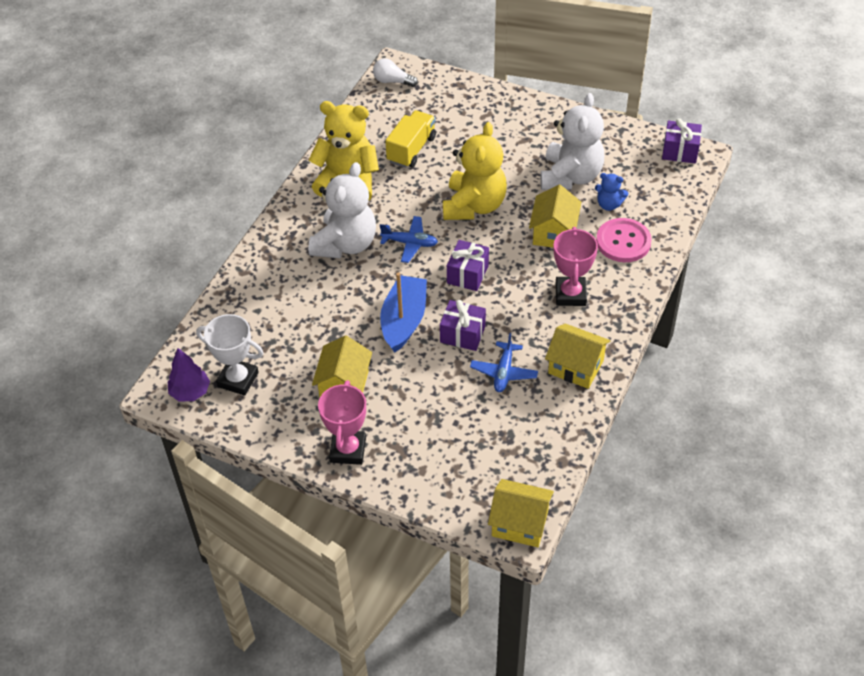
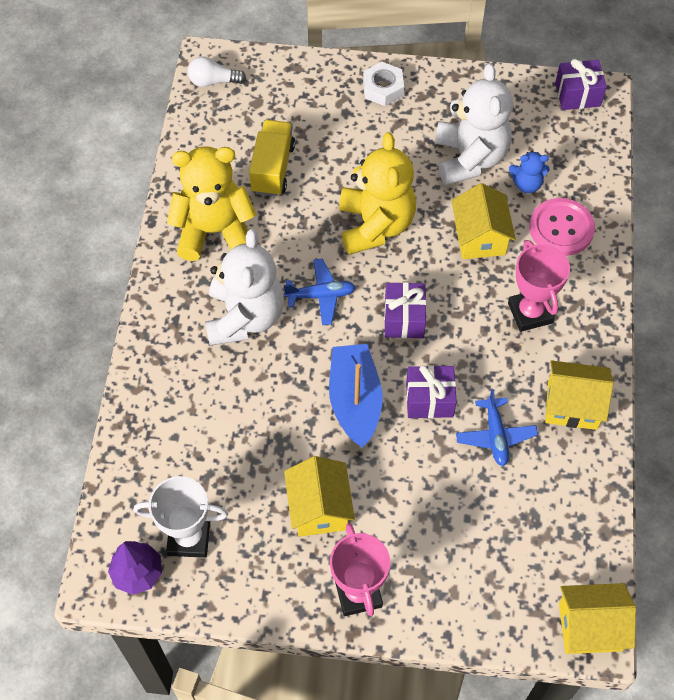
camera: 20 degrees left, 10 degrees up
none -> white nut [363,62,404,106]

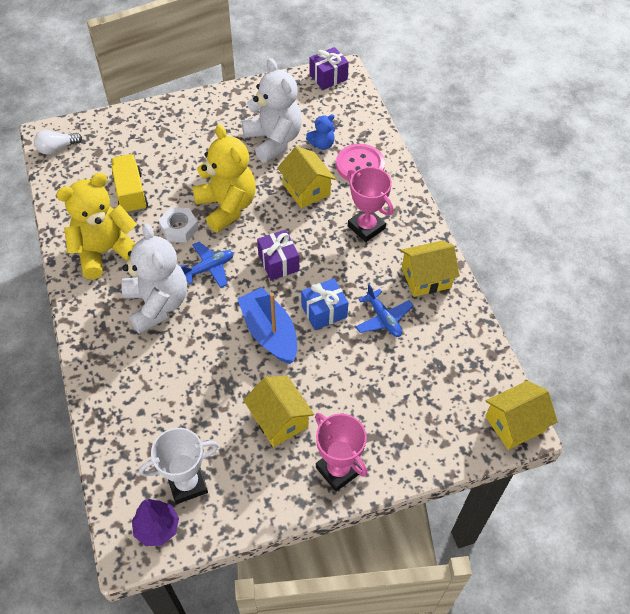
camera: 25 degrees left, 5 degrees down
white nut [363,62,404,106] -> white nut moved to [158,207,198,242]
purple gift [406,365,457,418] -> blue gift [301,278,349,330]

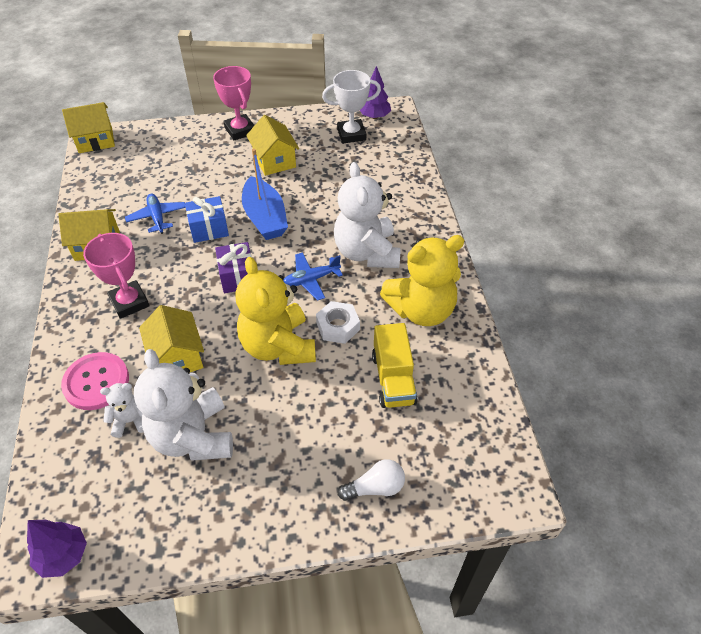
camera: 170 degrees left, 5 degrees down
white light bulb [34,130,82,154] -> white light bulb moved to [338,459,405,501]
blue teddy bear [306,114,335,150] -> white teddy bear [100,383,143,438]
purple gift [309,47,349,90] -> purple tree [27,520,87,578]

